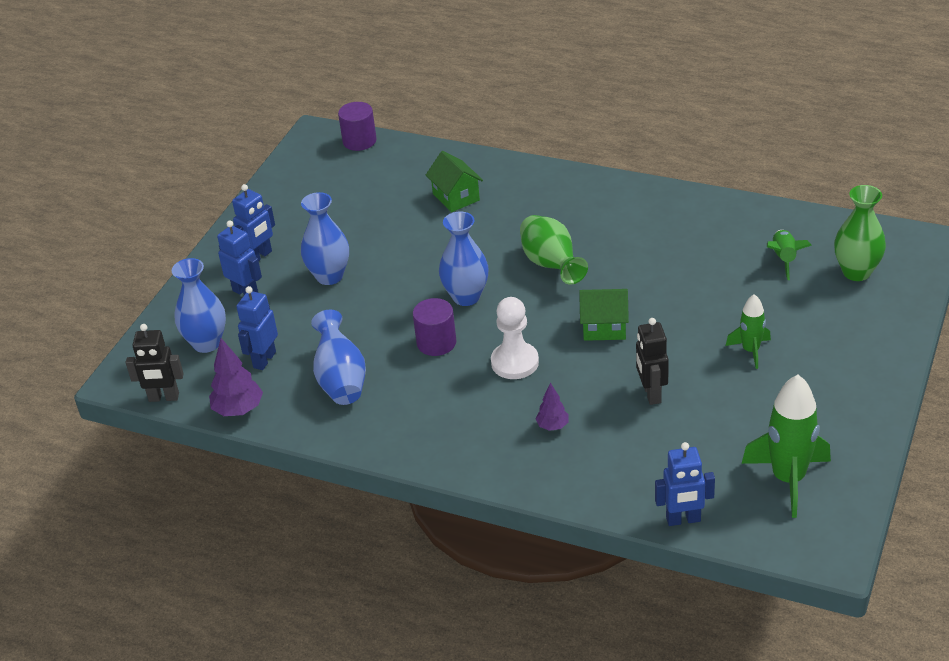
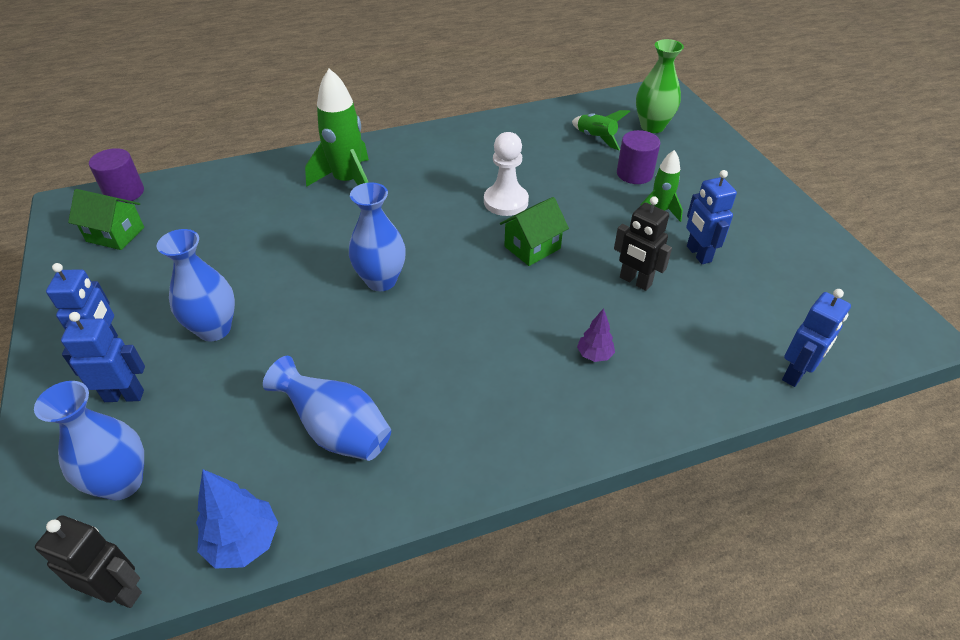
camera: 45 degrees left, 5 degrees up
black robot [126,324,184,402] -> black robot turned 120 degrees counterclockwise [35,515,142,608]
purple tree [209,338,263,416] -> blue tree [196,469,278,569]
blue robot [236,286,278,370] -> blue robot moved to [686,170,737,264]
purple cylinder [413,298,456,356] -> purple cylinder moved to [617,130,660,184]
green house [426,151,483,212] -> green house moved to [68,189,144,250]
white pawn [491,297,539,379] -> white pawn moved to [484,132,529,216]
green vase [520,215,588,285] -> none
green rocket [742,374,831,518] -> green rocket moved to [305,68,369,187]

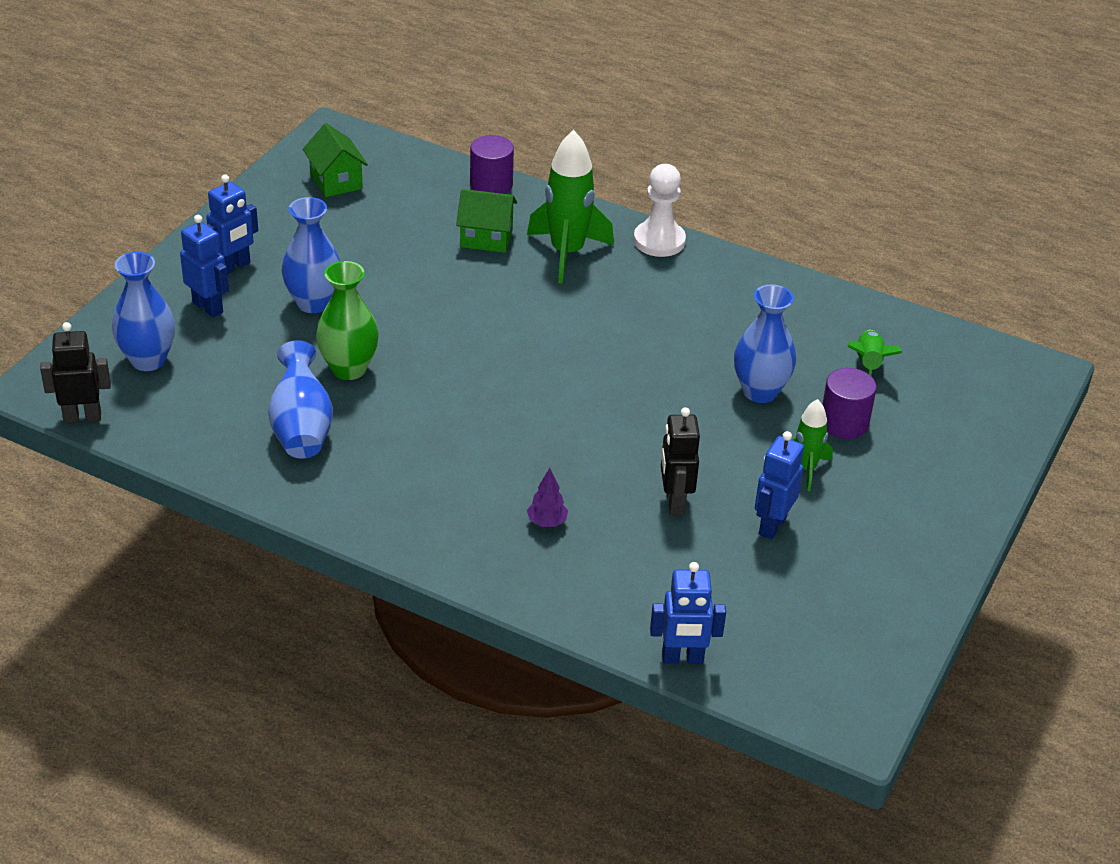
camera: 45 degrees right, 5 degrees down
black robot [35,515,142,608] -> black robot turned 75 degrees counterclockwise [40,322,111,423]
purple cylinder [89,148,144,203] -> purple cylinder moved to [470,135,514,194]
blue tree [196,469,278,569] -> none
blue vase [349,182,406,291] -> blue vase moved to [734,285,796,403]
white pawn [484,132,529,216] -> white pawn moved to [634,164,686,257]
green house [500,197,569,266] -> green house moved to [456,189,517,253]
green vase [636,39,684,133] -> green vase moved to [316,261,379,380]

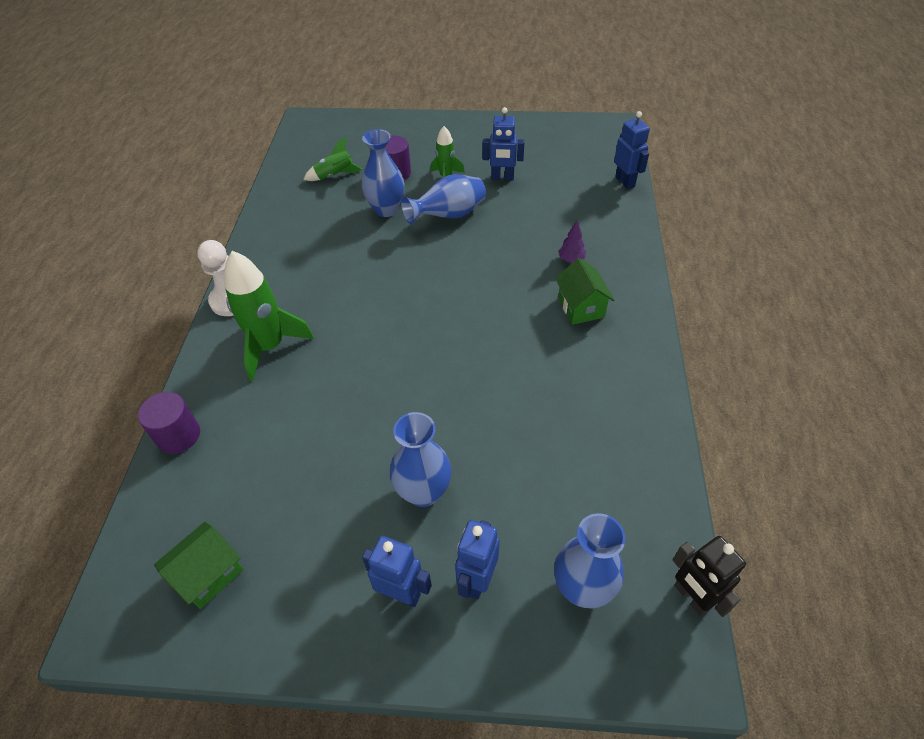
camera: 110 degrees left, 10 degrees up
blue vase [268,340,333,459] -> blue vase moved to [401,174,486,224]
green vase [316,261,379,380] -> none
green house [456,189,517,253] -> green house moved to [555,258,614,325]
black robot [661,407,700,515] -> none

